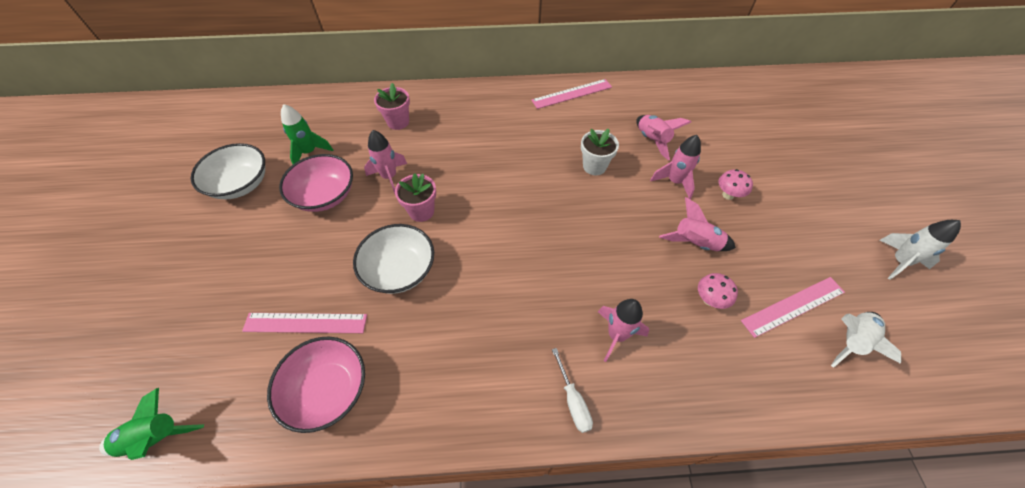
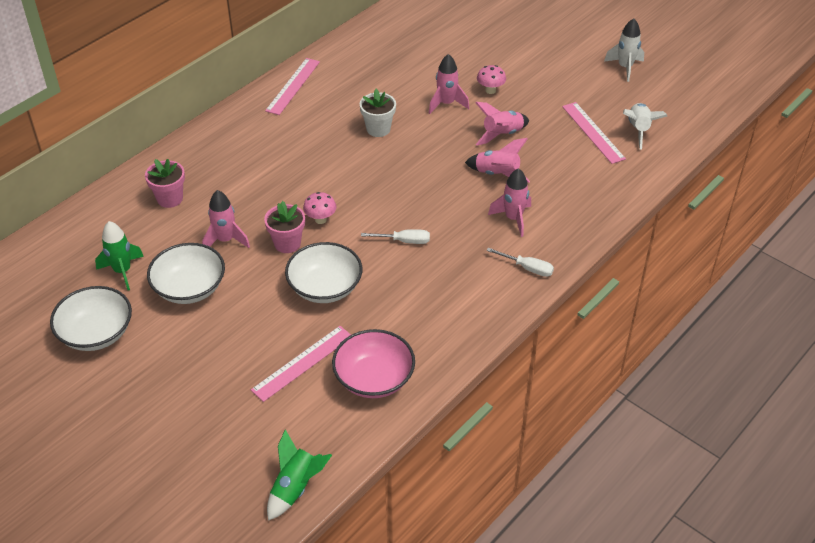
camera: 45 degrees left, 10 degrees down
pink bowl [279,154,353,212] -> white bowl [147,243,225,304]
pink rocket [636,115,691,160] -> pink rocket moved to [465,138,530,183]
pink mushroom [698,273,738,309] -> pink mushroom moved to [303,192,336,224]
pink ruler [741,277,845,338] -> pink ruler turned 45 degrees counterclockwise [562,102,626,164]
none -> white screwdriver [361,229,430,244]

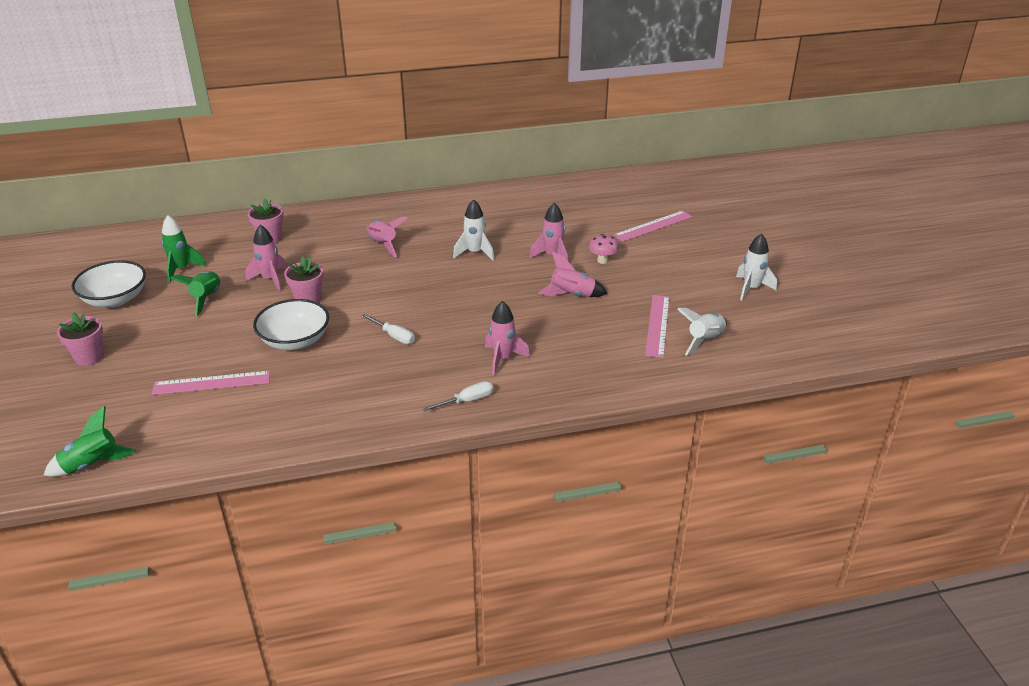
camera: 35 degrees right, 10 degrees down
white bowl [147,243,225,304] -> green rocket [170,271,220,316]
pink ruler [265,58,320,115] -> pink ruler moved to [613,211,692,242]
pink mushroom [303,192,336,224] -> none
pink bowl [332,329,415,398] -> none
white flower pot [360,89,396,137] -> white rocket [453,199,494,261]
pink rocket [465,138,530,183] -> pink rocket moved to [366,217,408,257]
white screwdriver [486,248,554,277] -> white screwdriver turned 90 degrees counterclockwise [423,381,493,411]
none -> pink flower pot [57,312,104,366]

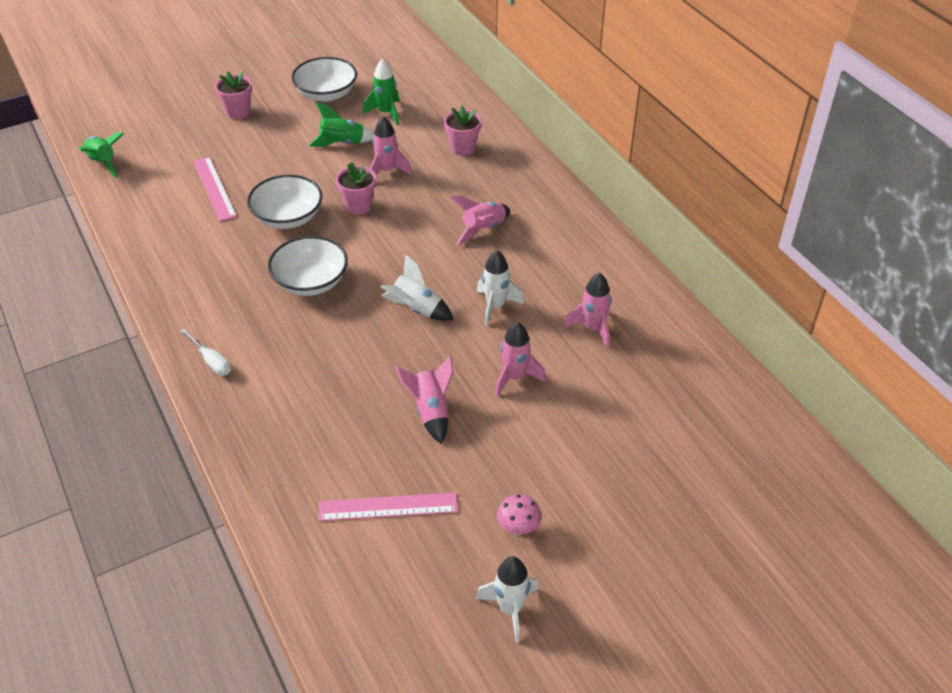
camera: 75 degrees right, 10 degrees up
white screwdriver [362,314,415,344] -> white bowl [268,236,348,296]
pink rocket [485,301,530,376] -> pink rocket moved to [563,273,611,348]
pink mushroom [589,234,619,264] -> pink mushroom moved to [497,494,542,535]
pink ruler [613,211,692,242] -> none
white rocket [677,308,727,355] -> white rocket moved to [381,254,454,321]

